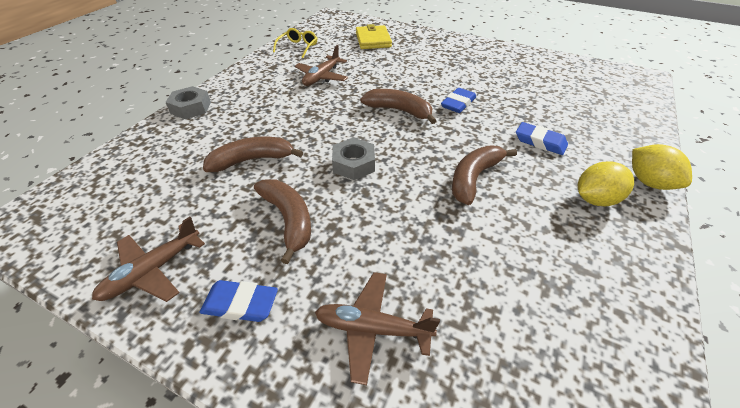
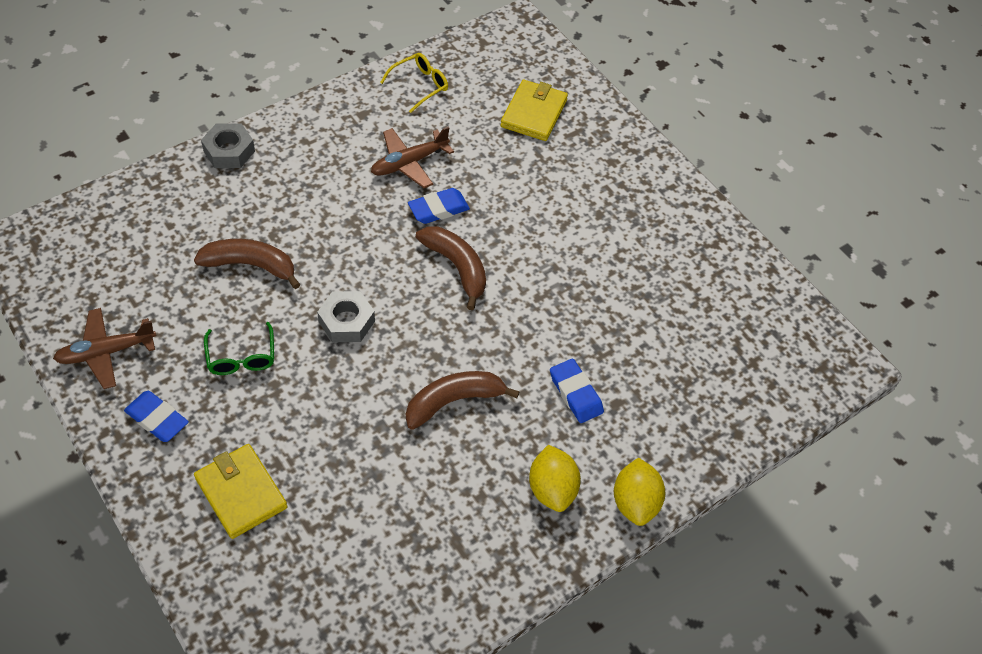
camera: 25 degrees right, 10 degrees up
brown banana [254,179,311,264] -> green glasses [204,322,274,375]
brown plane [315,272,440,385] -> yellow wallet [194,444,288,539]
blue eraser [441,88,476,113] -> blue eraser moved to [408,188,470,224]
yellow lemon [578,161,634,206] -> yellow lemon turned 75 degrees clockwise [529,445,581,512]

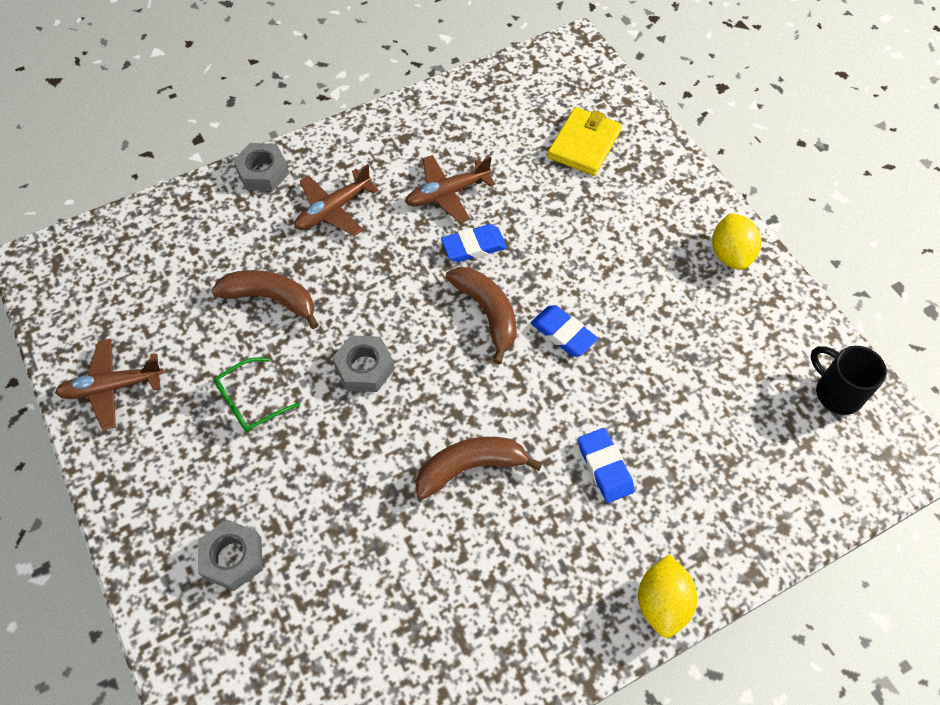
camera: 10 degrees right, 5 degrees up
blue eraser [124,391,189,442] -> blue eraser moved to [531,305,598,357]
yellow wallet [194,444,288,539] -> grey nut [198,519,263,591]
green glasses [204,322,274,375] -> green glasses turned 60 degrees clockwise [214,357,300,433]
yellow glasses [380,53,448,113] -> none
yellow lemon [529,445,581,512] -> yellow lemon moved to [712,213,761,270]
none -> brown plane [294,164,379,236]
none -> black mug [811,346,887,415]

